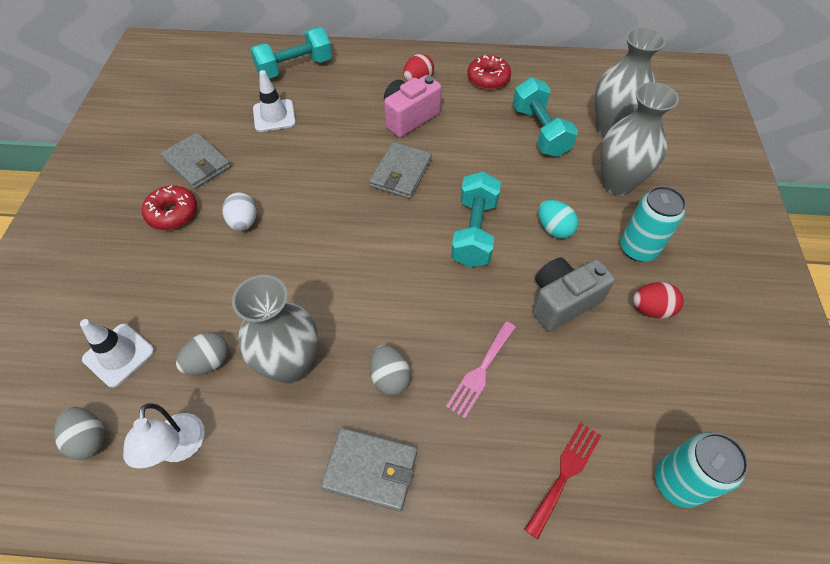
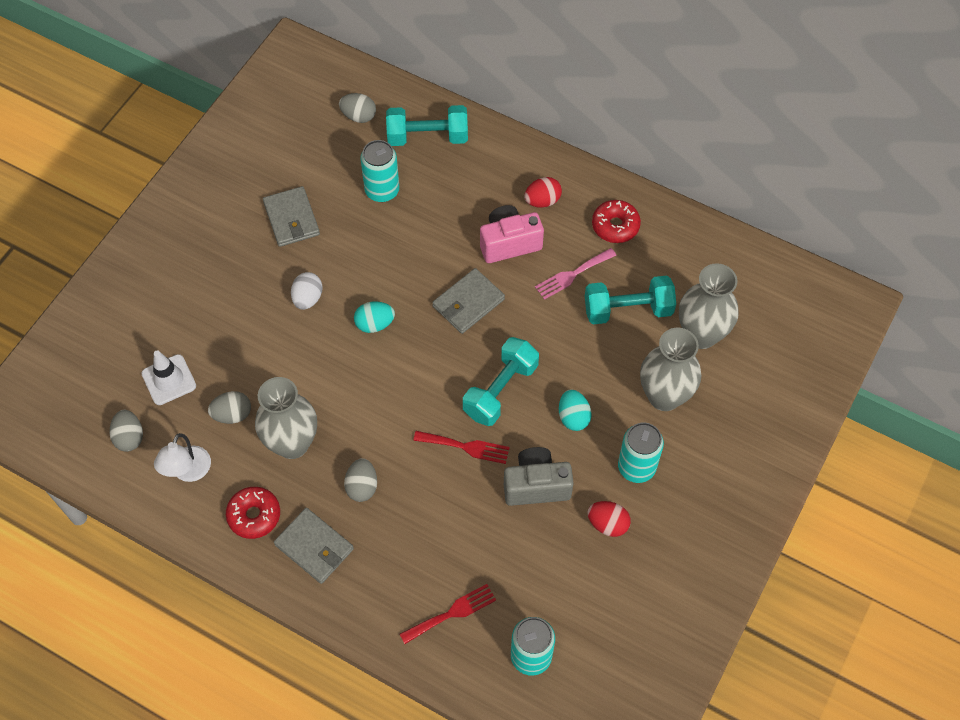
camera: 25 degrees right, 5 degrees up
red donut [142,185,197,230] -> red donut moved to [226,487,280,539]
white traffic cone [253,70,296,132] -> turquoise can [360,140,399,202]
pink fork [446,321,516,419] -> pink fork moved to [535,248,617,300]
turquoise dumbbell [513,77,578,157] -> turquoise dumbbell turned 75 degrees clockwise [585,276,676,324]
none -> grey egg [339,93,376,123]
none -> turquoise egg [354,301,395,333]
none -> red fork [413,431,510,464]

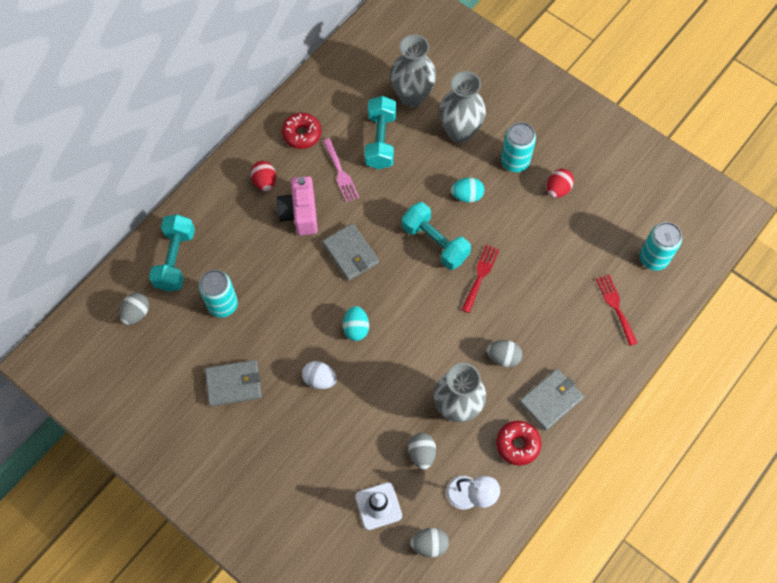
camera: 80 degrees left, 5 degrees up
grey camera [504,447,574,506] -> none

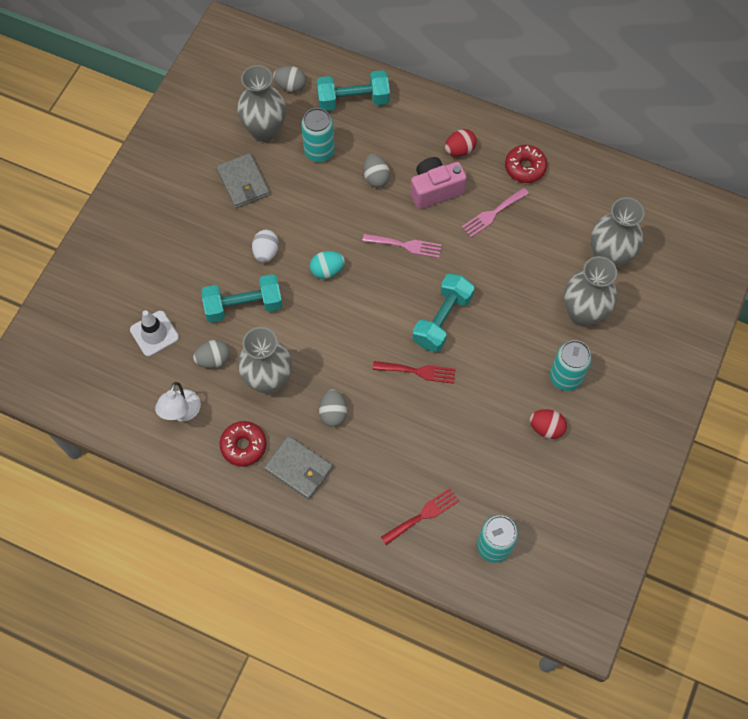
camera: 75 degrees right, 0 degrees up
grey wallet [322,223,379,281] -> pink fork [362,234,442,258]
turquoise dumbbell [365,96,396,169] -> turquoise dumbbell moved to [201,274,282,323]
grey egg [411,528,449,557] -> grey egg moved to [363,154,390,187]
turquoise egg [451,177,484,203] -> none
none -> grey vase [237,65,286,143]

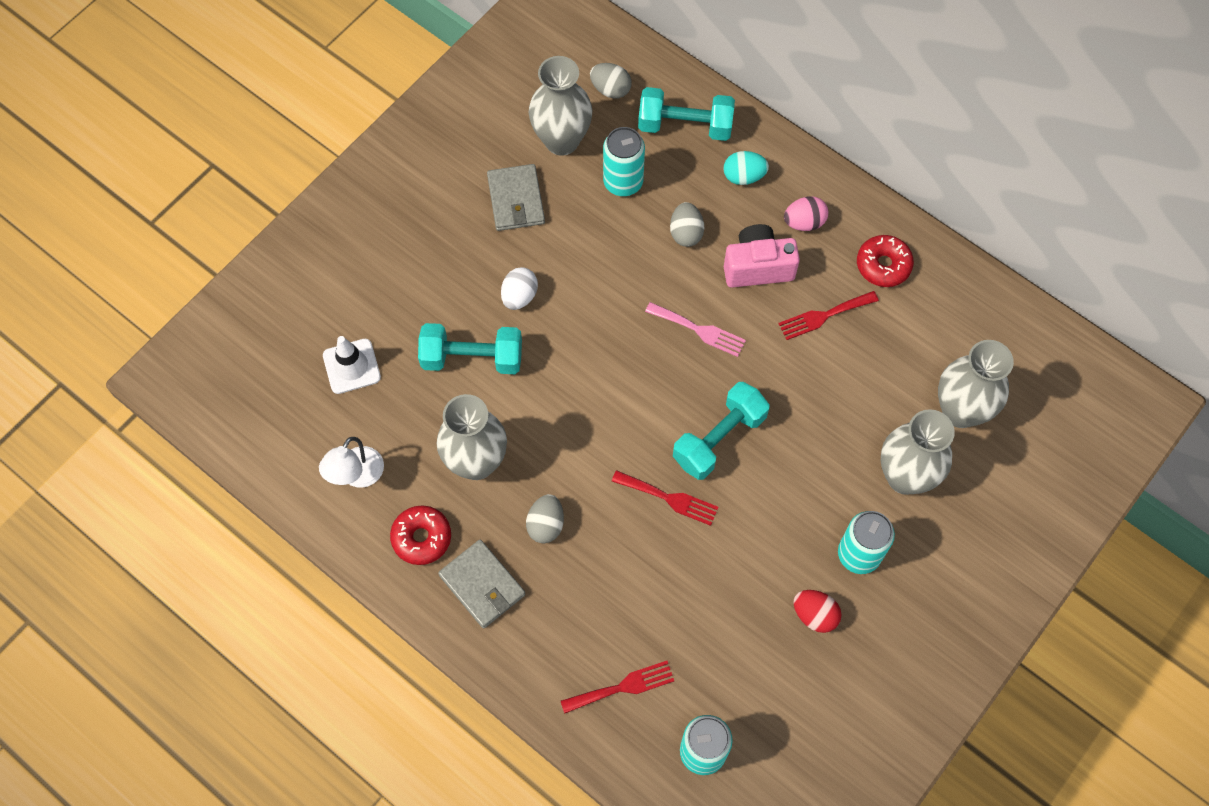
camera: 15 degrees right, 0 degrees up
grey egg [193,340,230,368] -> none
turquoise egg [310,251,345,279] -> turquoise egg moved to [723,151,769,185]
red egg [445,129,477,157] -> pink egg [784,196,828,231]
pink fork [462,188,529,237] -> red fork [778,291,879,340]

